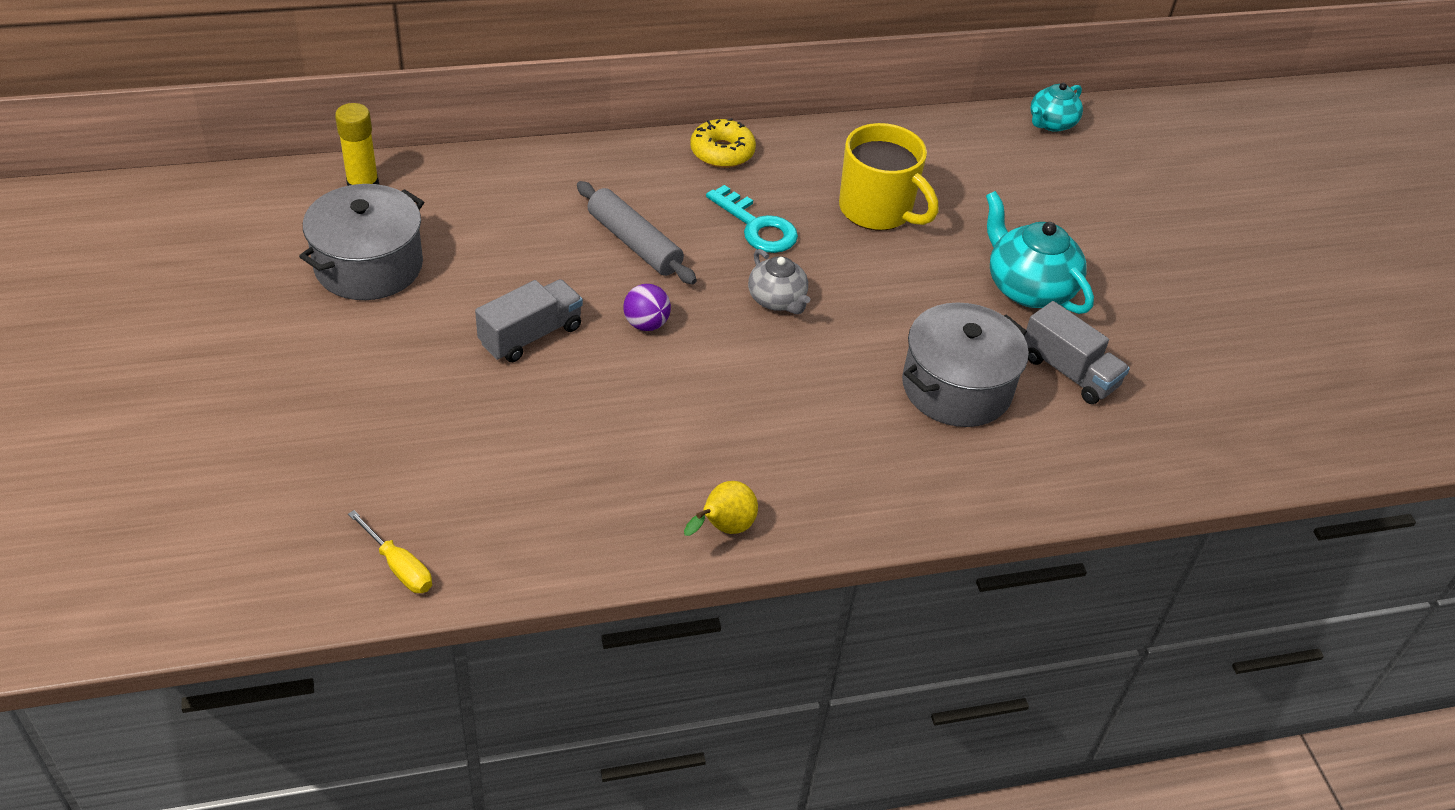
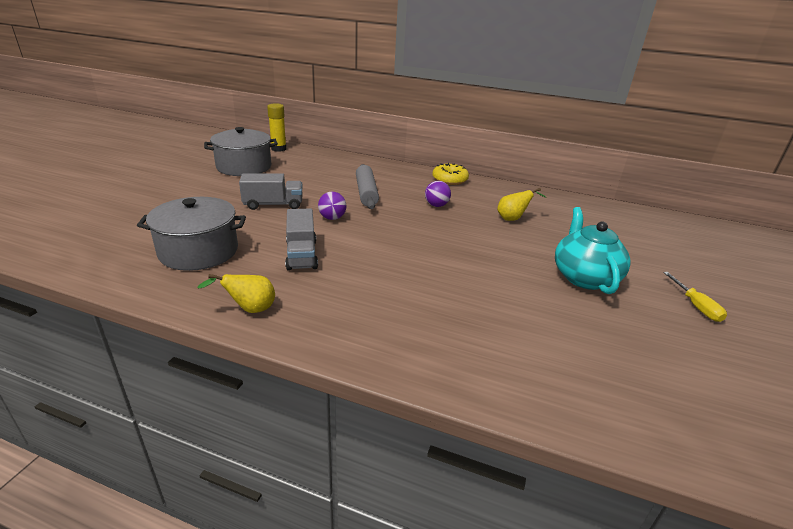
camera: 35 degrees right, 15 degrees down
yellow screwdriver [348,510,432,593] -> yellow screwdriver moved to [663,272,727,322]
turquoise key [706,185,798,253] -> purple ball [425,181,451,207]
grey teapot [748,249,810,314] -> none
yellow mug [839,123,938,231] -> yellow pear [497,188,546,221]
grey pot [902,302,1029,427] -> grey pot moved to [137,197,246,271]
grey truck [1024,301,1130,404] -> grey truck moved to [285,208,318,271]
turquoise teapot [1030,83,1083,132] -> none

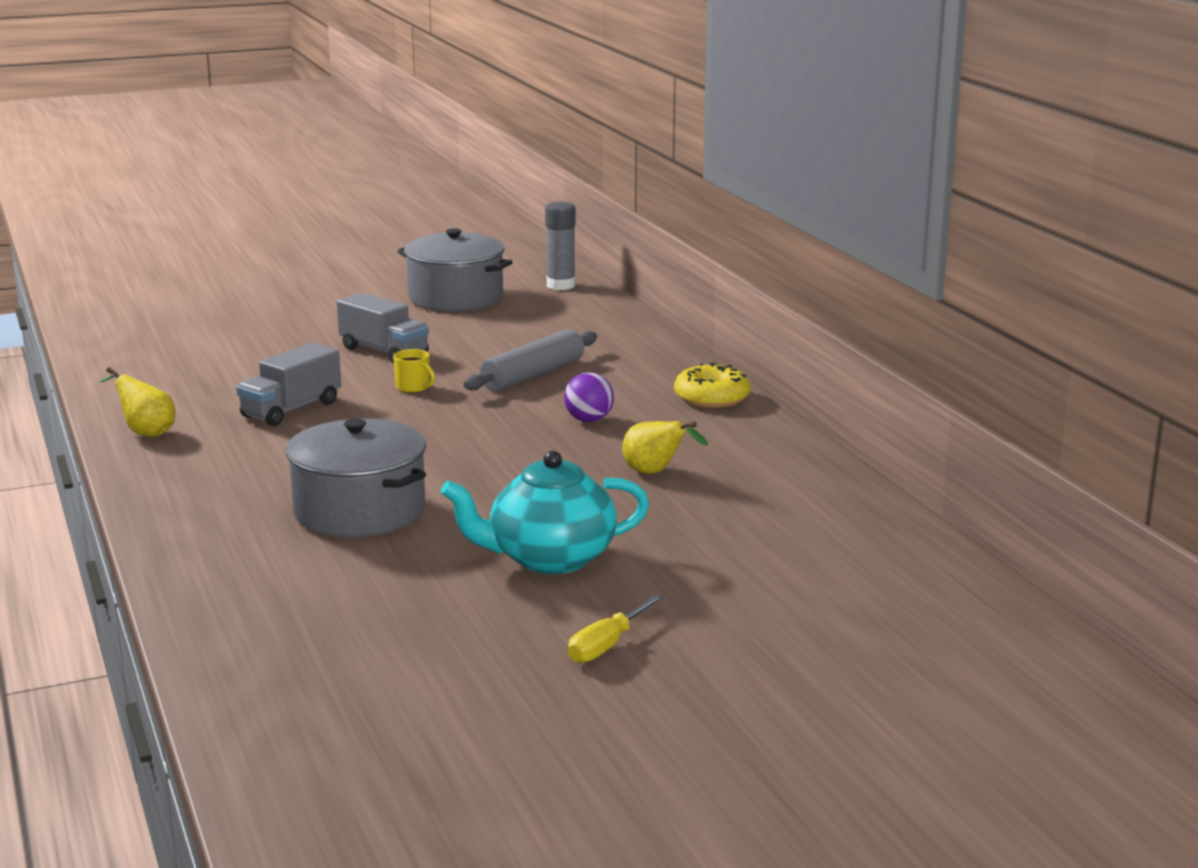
camera: 50 degrees right, 10 degrees down
grey pot [137,197,246,271] -> grey pot moved to [286,419,426,537]
yellow glue stick [267,103,287,152] -> grey glue stick [545,202,576,290]
purple ball [318,192,346,220] -> yellow mug [393,349,435,393]
turquoise teapot [555,207,631,294] -> turquoise teapot turned 150 degrees counterclockwise [441,451,649,574]

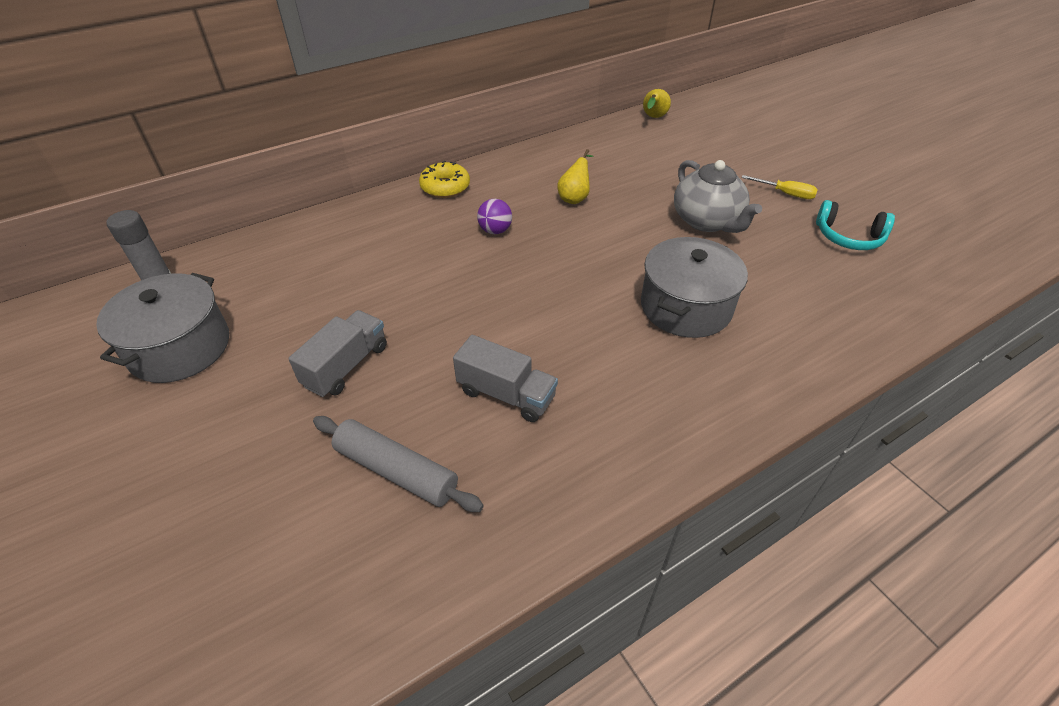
camera: 100 degrees left, 25 degrees up
yellow pear [99,367,175,437] -> yellow pear moved to [643,89,671,118]
yellow mug [393,349,435,393] -> none
turquoise teapot [441,451,649,574] -> grey teapot [674,160,762,233]
grey rolling pin [463,329,597,392] -> grey rolling pin moved to [313,416,484,512]
none -> turquoise headphones [816,200,895,250]

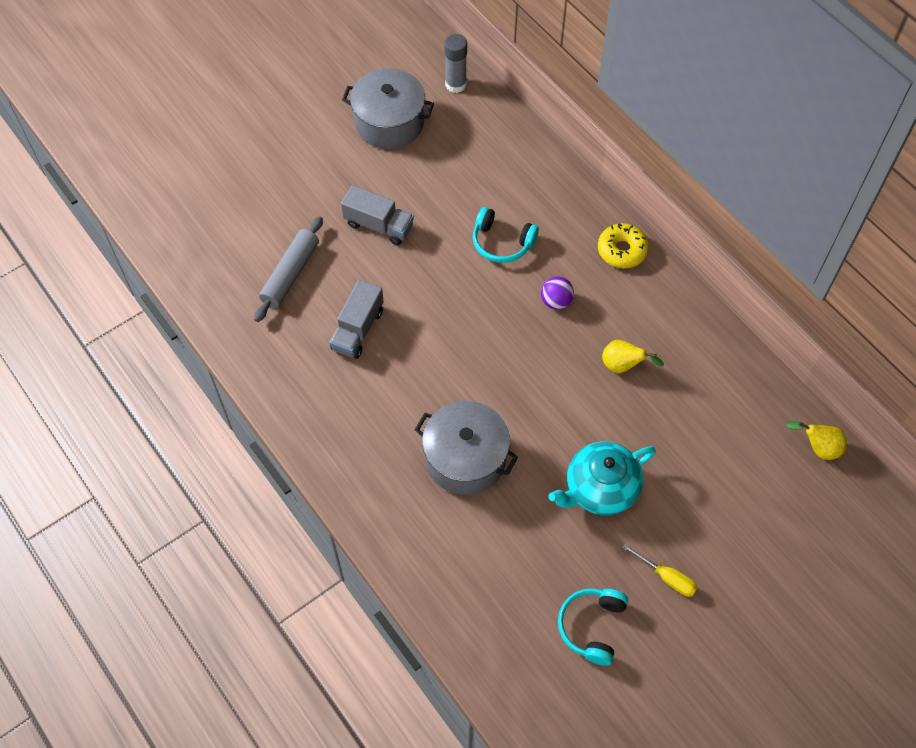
camera: 85 degrees right, 15 degrees up
grey teapot [674,160,762,233] -> turquoise teapot [548,441,656,515]
yellow screwdriver [742,175,818,199] -> yellow screwdriver turned 75 degrees counterclockwise [622,544,698,597]
none -> turquoise headphones [473,207,539,263]

